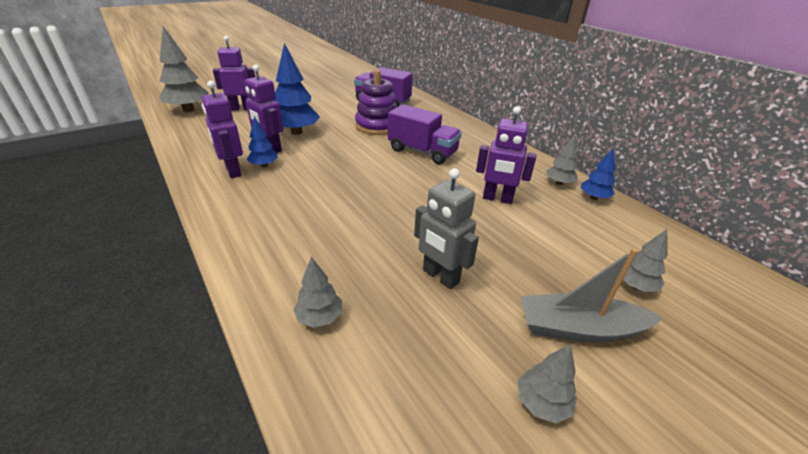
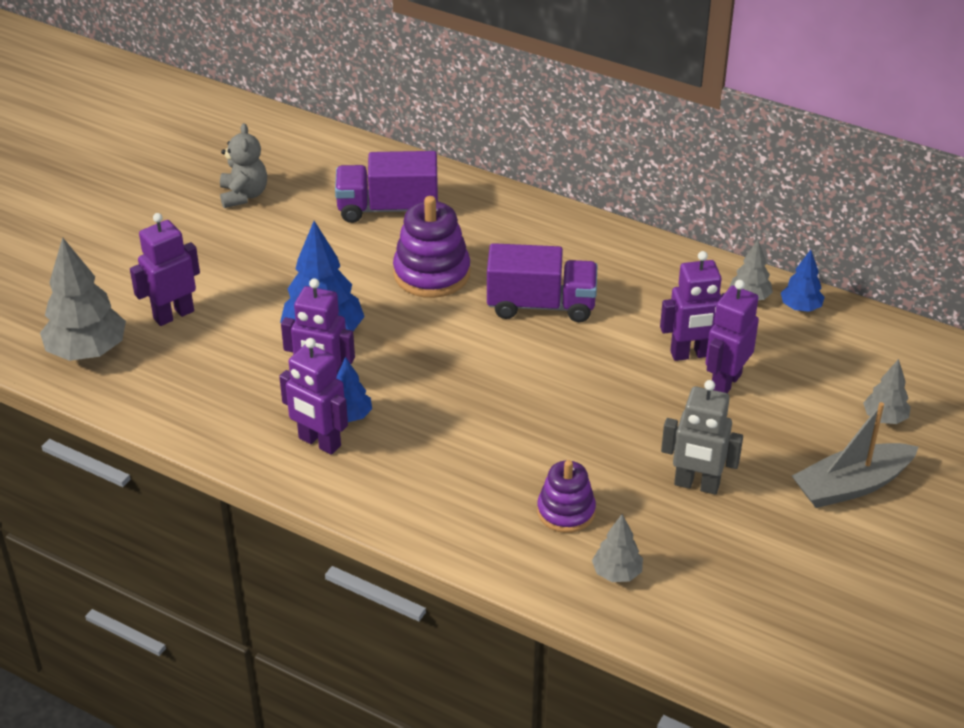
camera: 25 degrees left, 5 degrees up
grey tree [518,344,577,423] -> none
none -> grey teddy bear [220,123,267,208]
none -> purple stacking toy [537,460,596,533]
none -> purple robot [705,280,759,393]

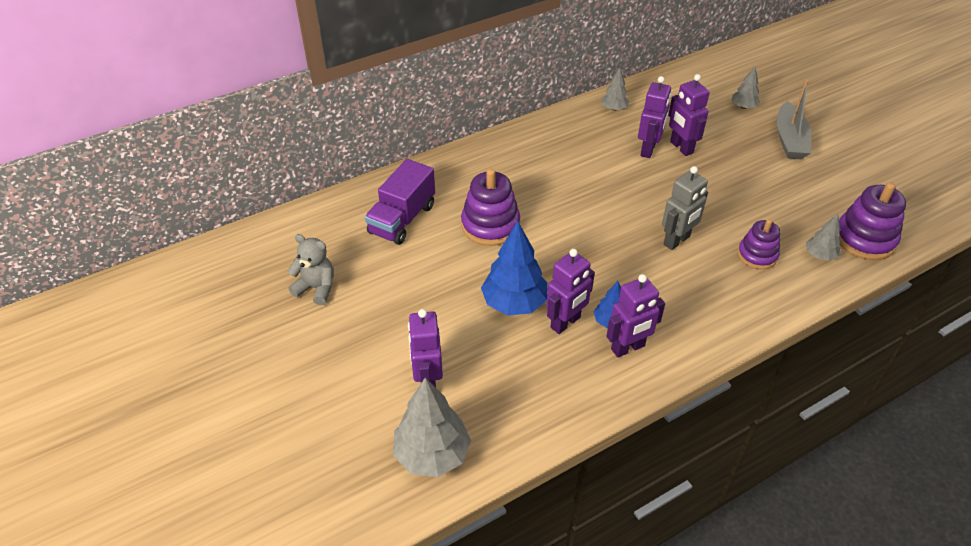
camera: 60 degrees left, 5 degrees up
purple truck [487,243,597,322] -> none
grey robot [661,380,743,495] -> grey robot moved to [662,166,708,250]
blue tree [781,250,825,312] -> none
none -> purple stacking toy [838,182,906,260]

